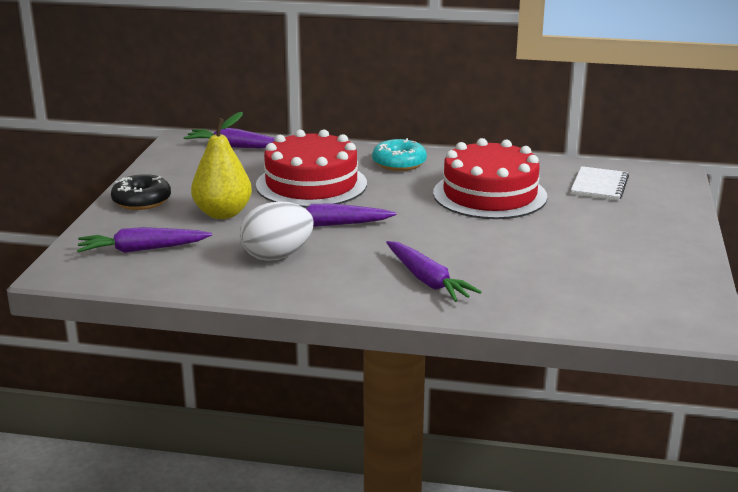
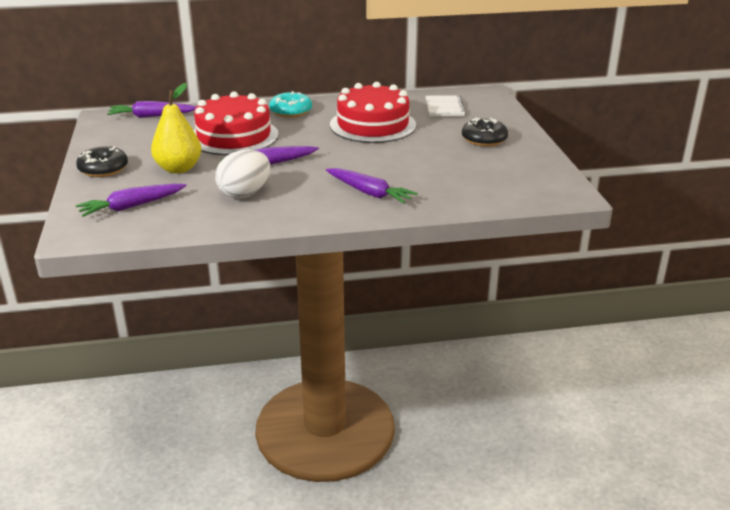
camera: 20 degrees left, 5 degrees up
none -> black donut [462,118,508,147]

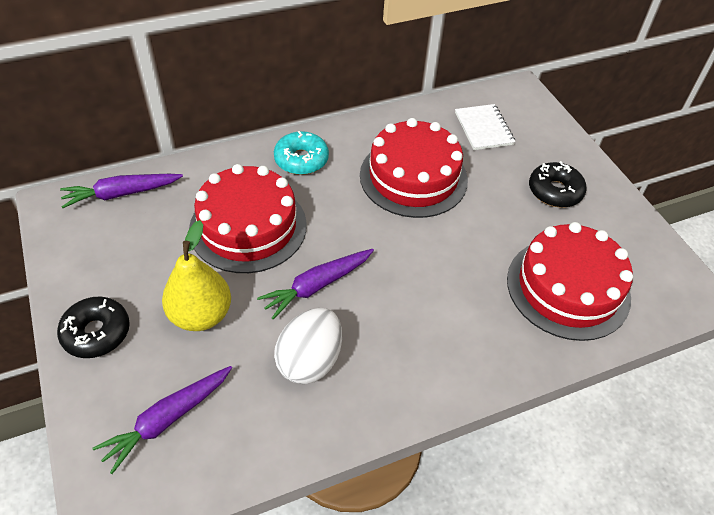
camera: 15 degrees left, 20 degrees up
purple carrot [326,168,418,204] -> none
none -> red cake [507,222,633,341]

